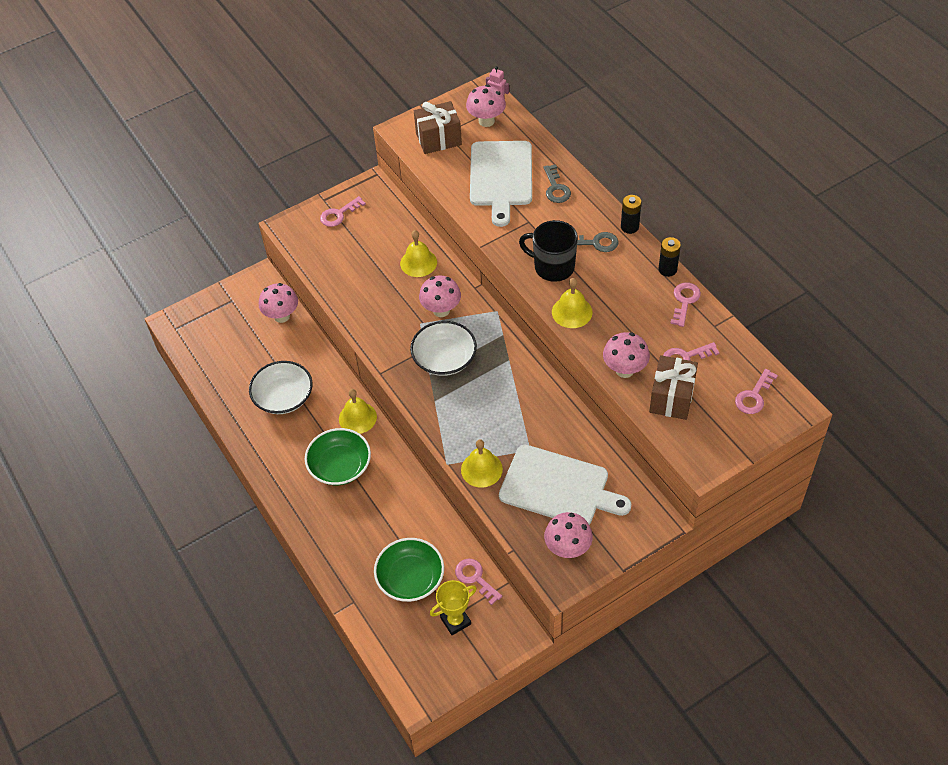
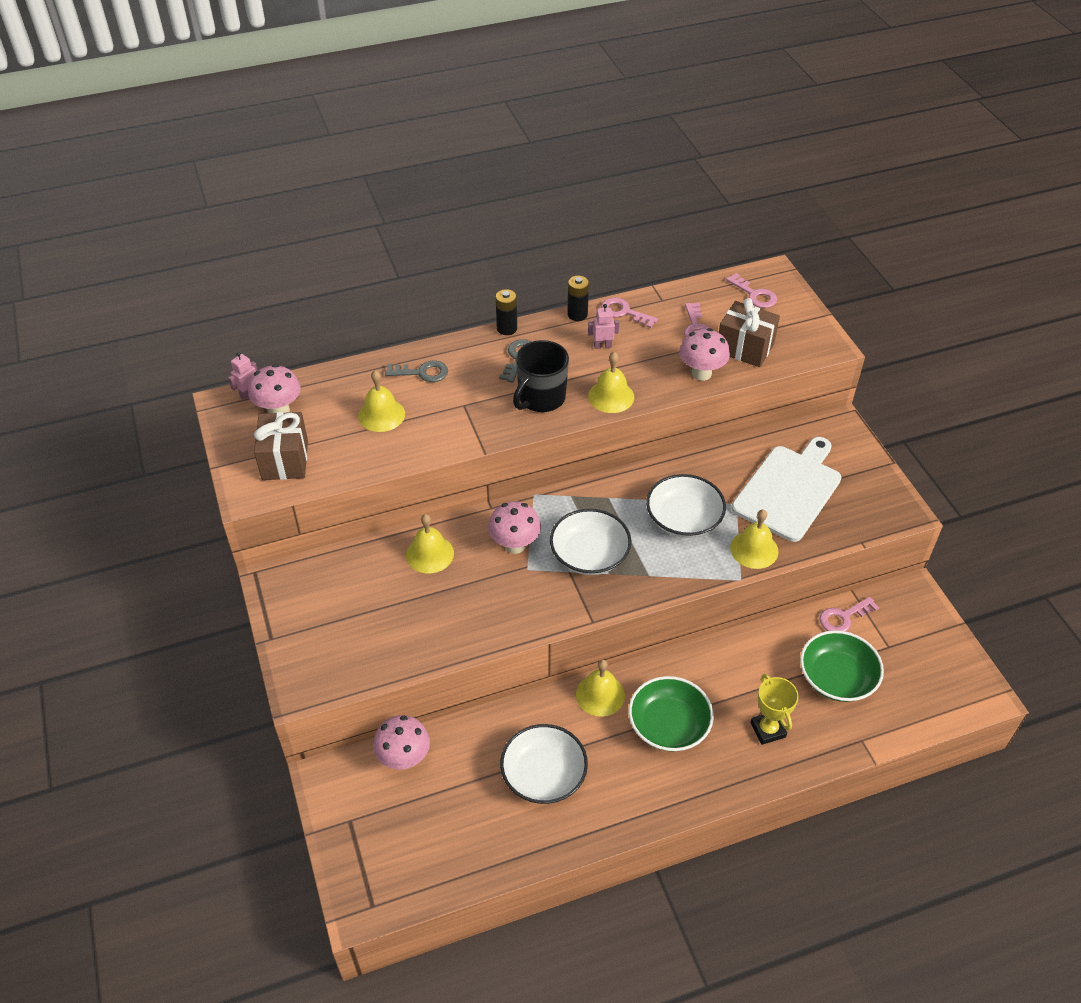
camera: 80 degrees left, 5 degrees down
pink key [320,196,366,227] -> none
yellow trophy [430,580,477,635] -> yellow trophy moved to [751,674,799,745]
white cutting board [470,141,532,227] -> yellow bell [358,370,405,432]
pink mushroom [544,512,593,558] -> none
none -> pink robot [588,304,620,349]
none -> white bowl [646,474,726,538]

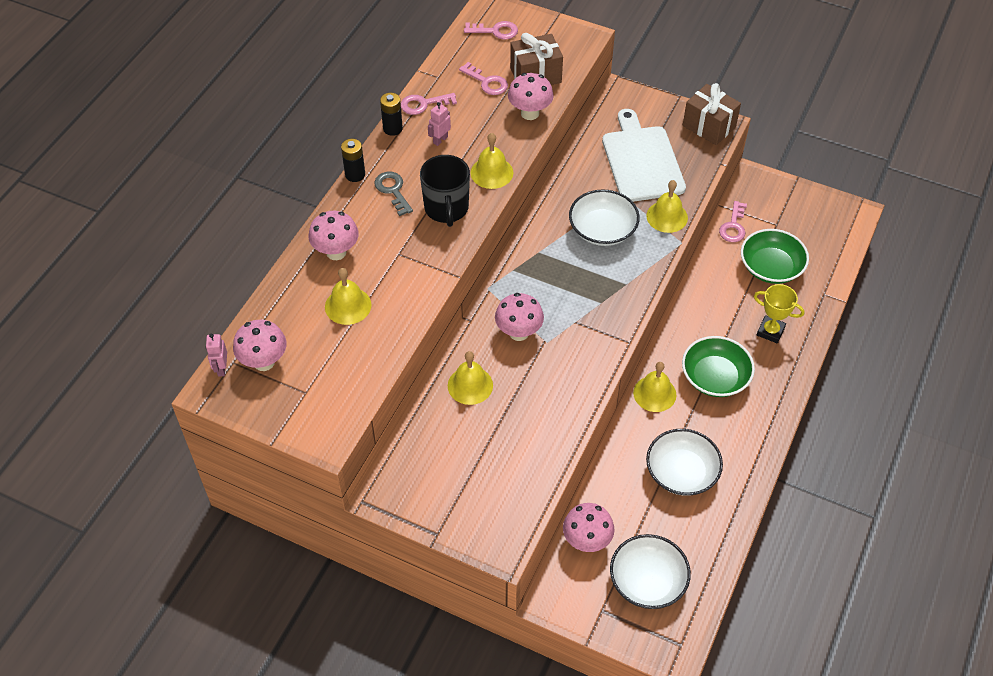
camera: 45 degrees left, 5 degrees up
brown gift [254,412,308,480] -> brown gift moved to [683,83,741,145]
grey key [385,360,448,382] -> pink mushroom [309,211,359,260]
white bowl [550,509,631,575] -> white bowl moved to [610,534,691,609]

